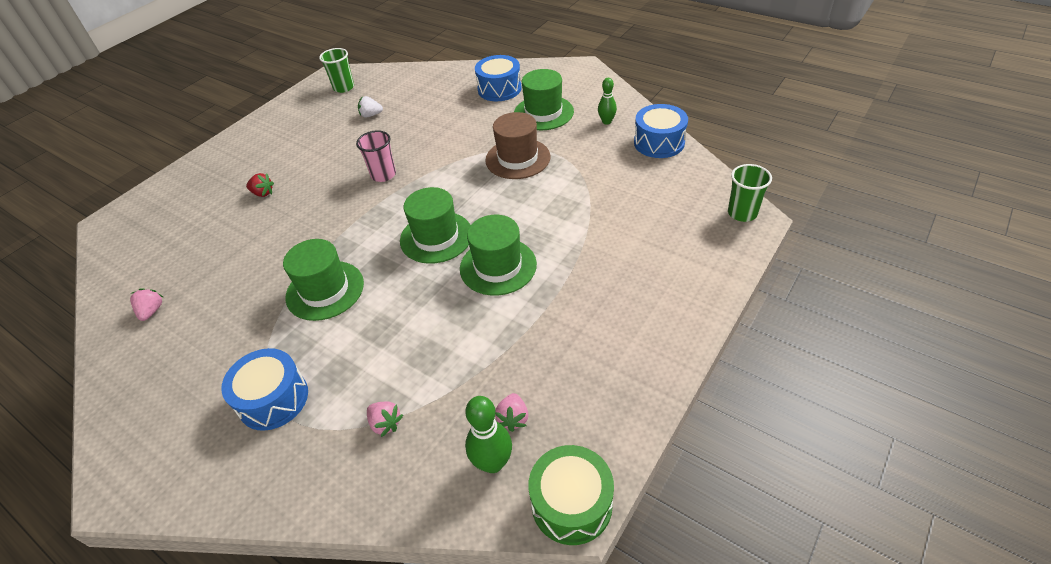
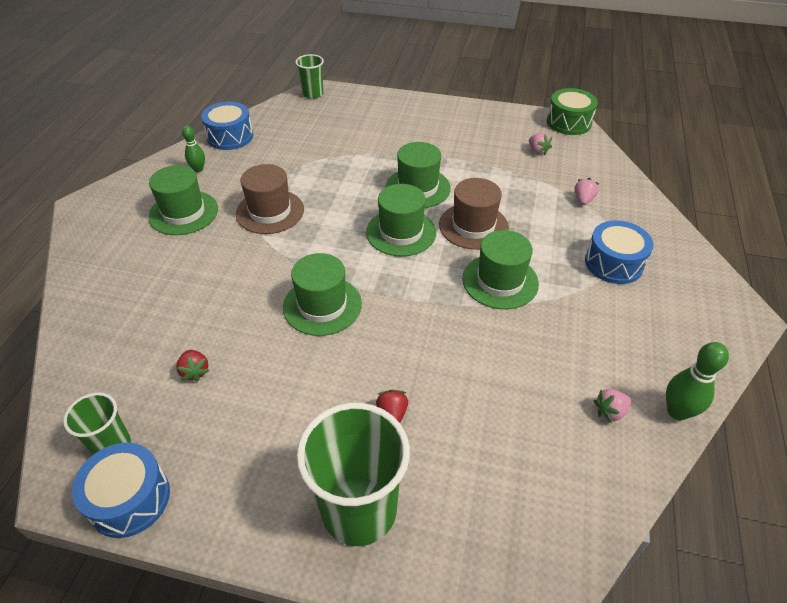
camera: 115 degrees left, 0 degrees up
pink cup [356,130,396,182] -> green hat [283,253,362,336]
white strawberry [358,96,383,118] -> red strawberry [176,350,209,381]
green bowling pin [465,396,512,473] -> green bowling pin moved to [666,342,729,421]
blue drum [475,55,521,101] -> blue drum moved to [72,443,170,538]
pink strawberry [495,393,528,432] -> pink strawberry turned 75 degrees clockwise [529,133,552,155]
none -> green cup [296,403,410,546]
none -> brown hat [439,178,509,250]

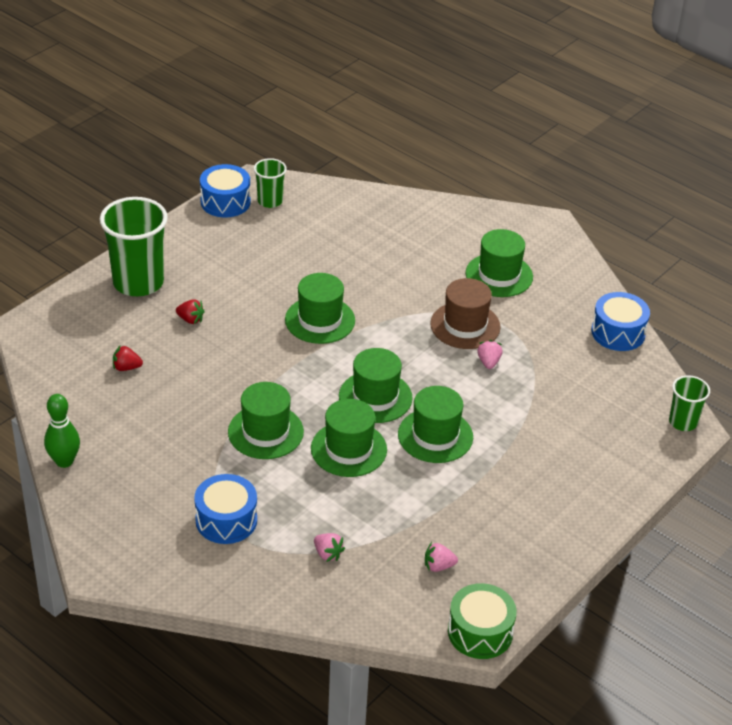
camera: 115 degrees right, 5 degrees down
red strawberry [176,350,209,381] -> red strawberry moved to [113,345,143,371]
green bowling pin [182,126,205,172] -> none
brown hat [439,178,509,250] -> green hat [311,399,387,477]
pink strawberry [594,389,632,423] -> pink strawberry moved to [477,340,503,369]

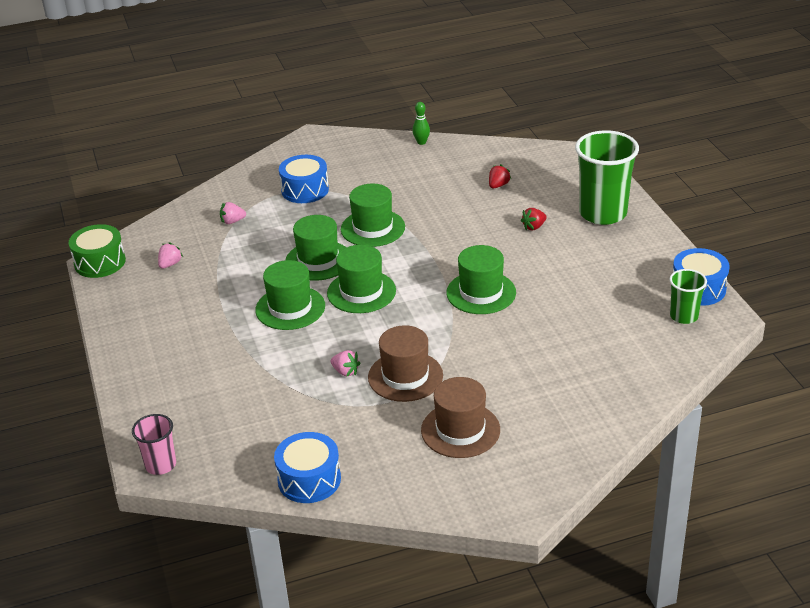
camera: 125 degrees right, 5 degrees down
green bowling pin [44,394,80,468] -> green bowling pin [412,102,430,145], size x0.66
green hat [466,229,533,297] -> brown hat [421,377,500,458]
green cup [669,375,710,431] -> pink cup [132,414,176,475]

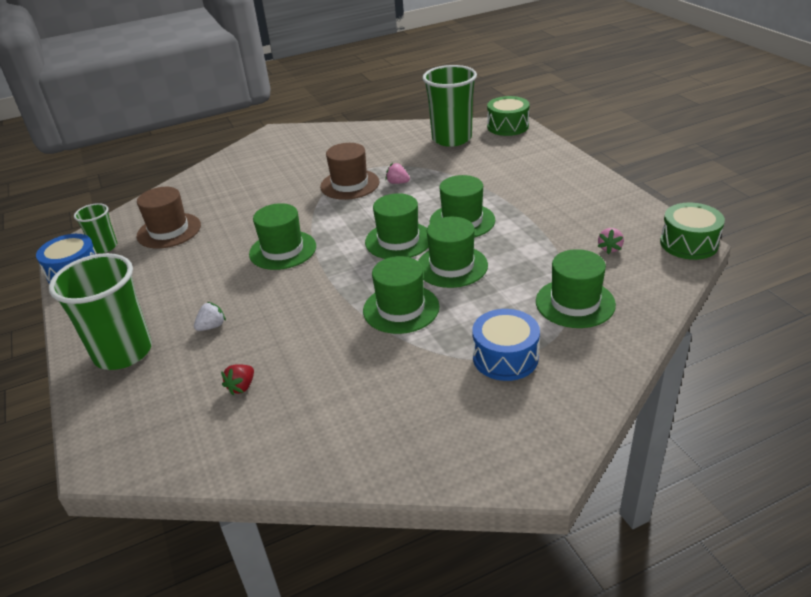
camera: 175 degrees right, 0 degrees up
pink cup [132,414,176,475] -> green drum [487,96,530,136]
pink strawberry [220,202,246,224] -> green hat [536,249,616,328]
blue drum [274,432,341,503] -> none
green bowling pin [412,102,430,145] -> none
brown hat [421,377,500,458] -> brown hat moved to [137,187,201,249]
red strawberry [521,208,547,230] -> white strawberry [194,302,226,331]
none -> green cup [423,65,477,147]

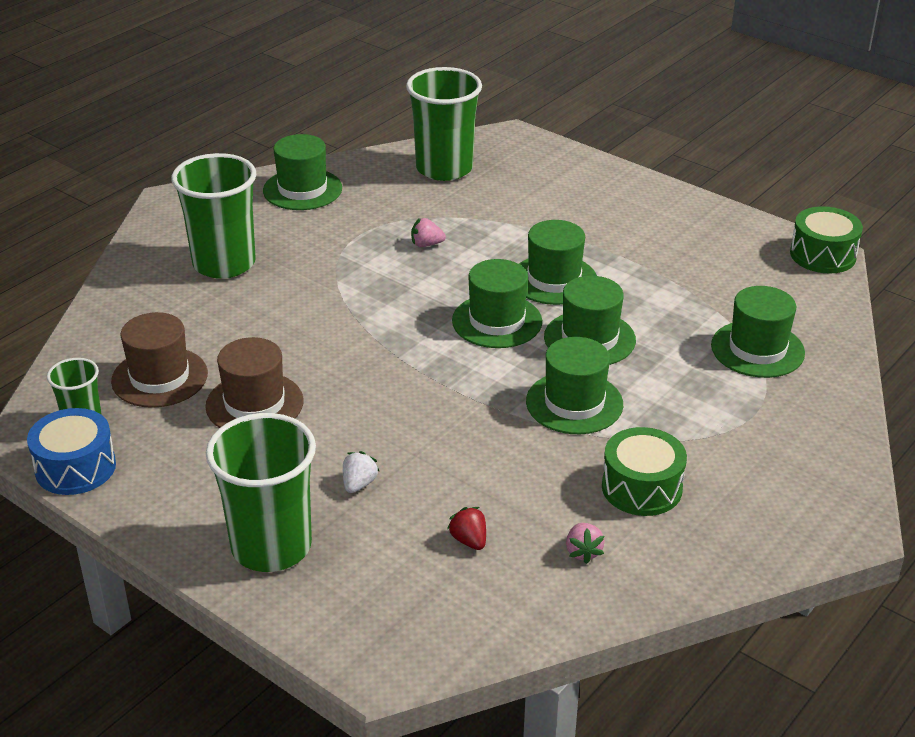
camera: 30 degrees left, 0 degrees up
red strawberry [221,364,254,395] -> red strawberry turned 150 degrees clockwise [447,507,486,550]
green hat [249,203,316,270] -> green hat moved to [263,134,342,210]
brown hat [320,143,379,200] -> brown hat moved to [205,337,304,428]
blue drum [472,309,540,381] -> none
green drum [487,96,530,136] -> green drum moved to [602,427,687,516]
pink strawberry [598,228,624,254] -> pink strawberry moved to [566,523,605,564]
none -> green cup [171,153,256,279]

